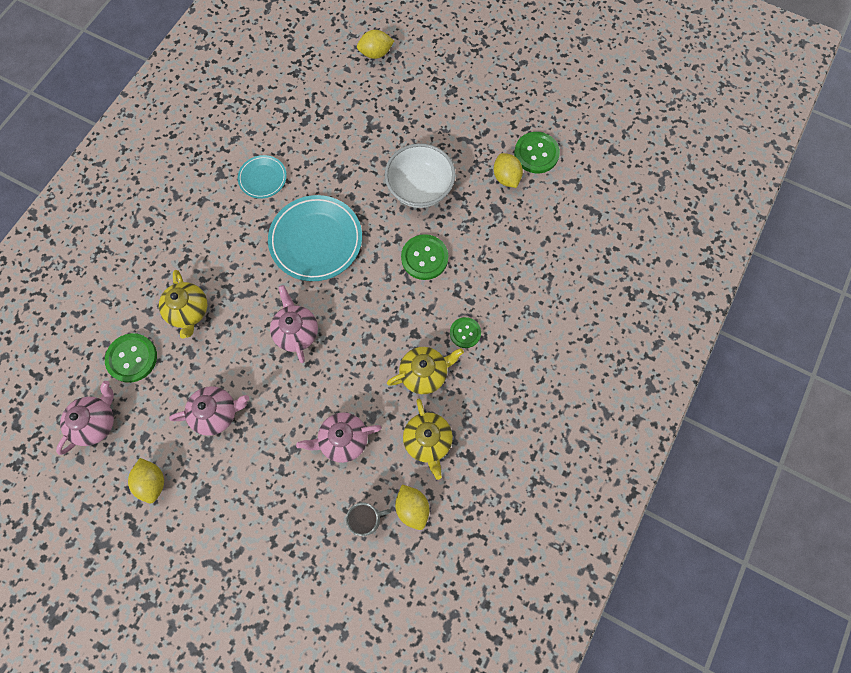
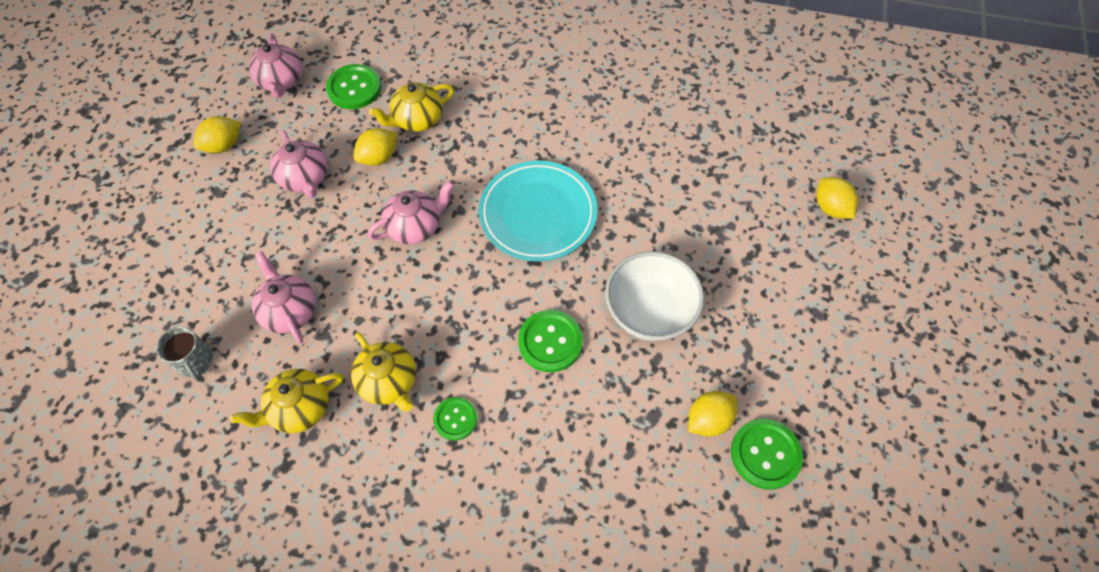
camera: 75 degrees right, 10 degrees down
pink teapot [56,381,114,455] -> pink teapot turned 60 degrees clockwise [249,33,303,98]
turquoise plate [238,155,287,198] -> none
yellow lemon [395,484,429,530] -> yellow lemon moved to [353,128,397,166]

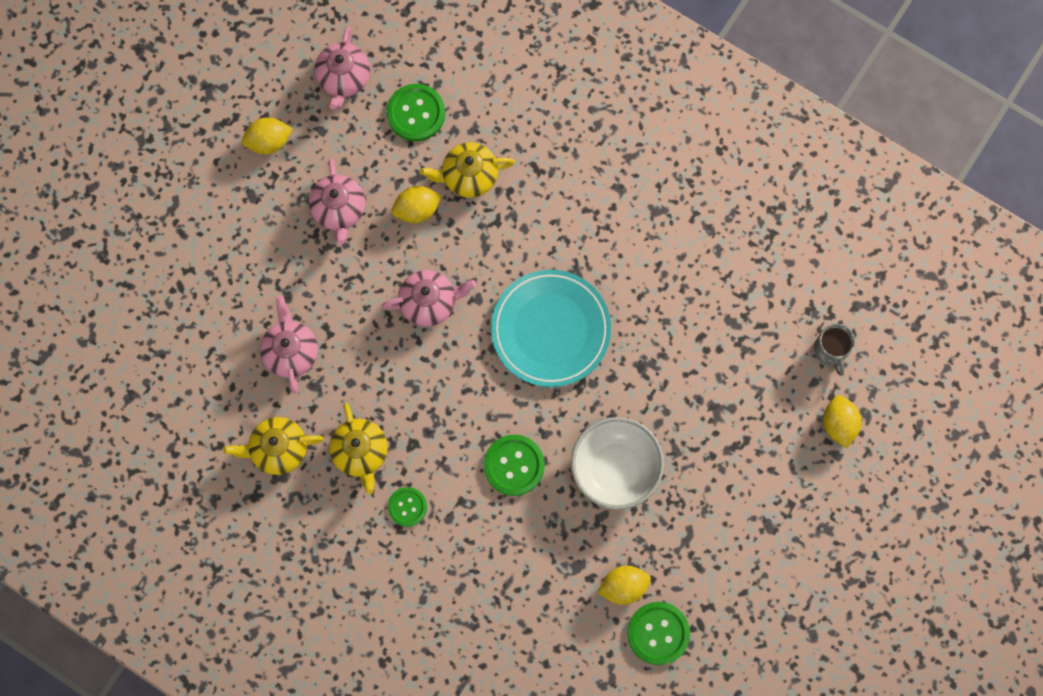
camera: 20 degrees right, 15 degrees up
grey mug [156,326,213,382] -> grey mug moved to [814,324,855,376]

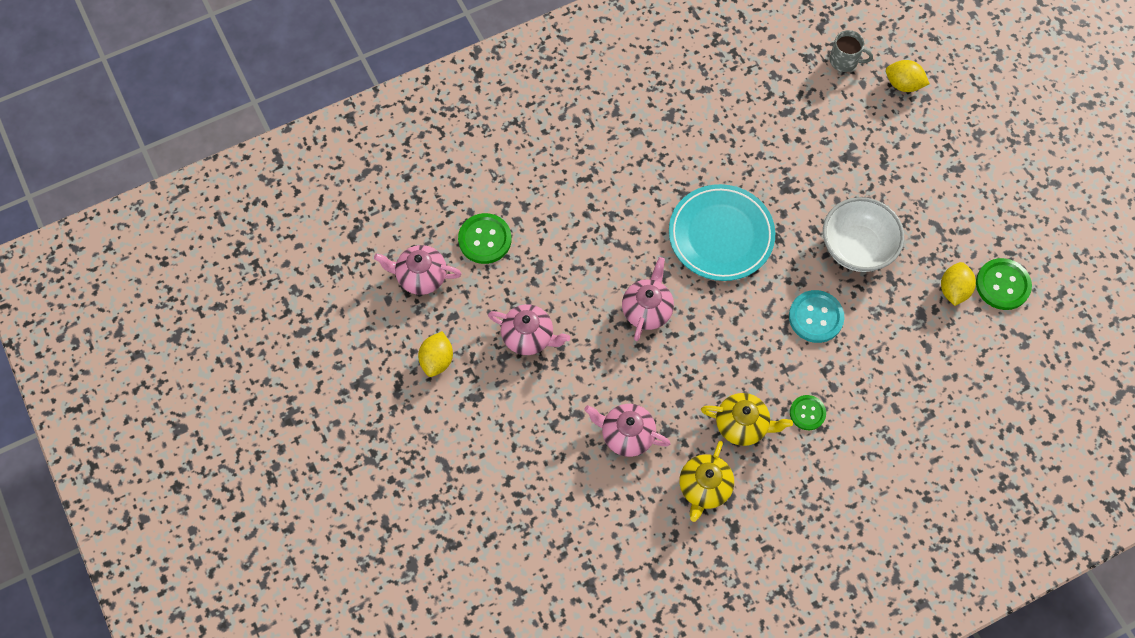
camera: 60 degrees left, 10 degrees down
pink teapot [315,27,370,110] -> pink teapot turned 150 degrees clockwise [374,245,462,295]
yellow lemon [392,186,442,223] -> none
yellow teapot [420,142,515,198] -> none
green button [484,435,545,496] -> turquoise button [789,290,844,343]

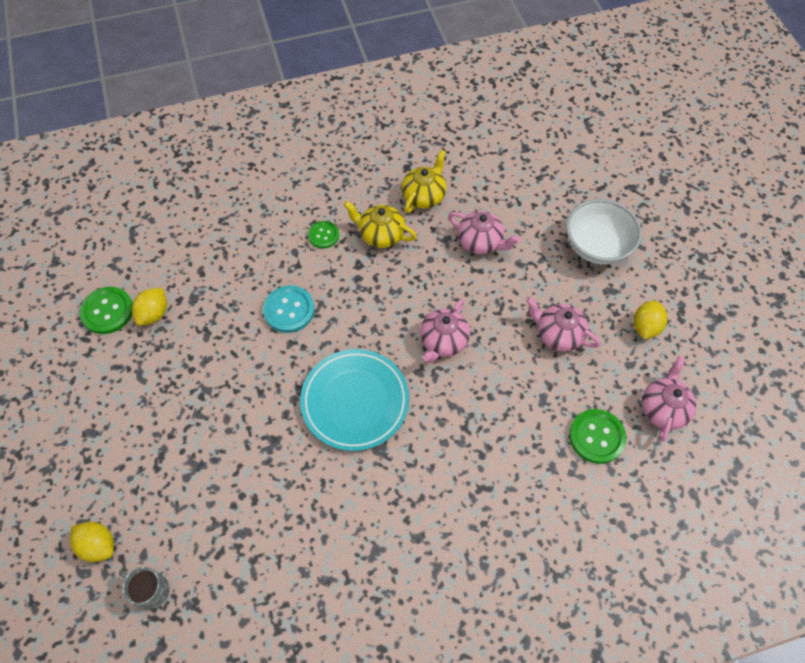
camera: 170 degrees left, 5 degrees down
pink teapot [374,245,462,295] -> pink teapot turned 90 degrees counterclockwise [642,356,696,442]
white bowl [823,197,904,272] -> white bowl moved to [566,199,642,265]

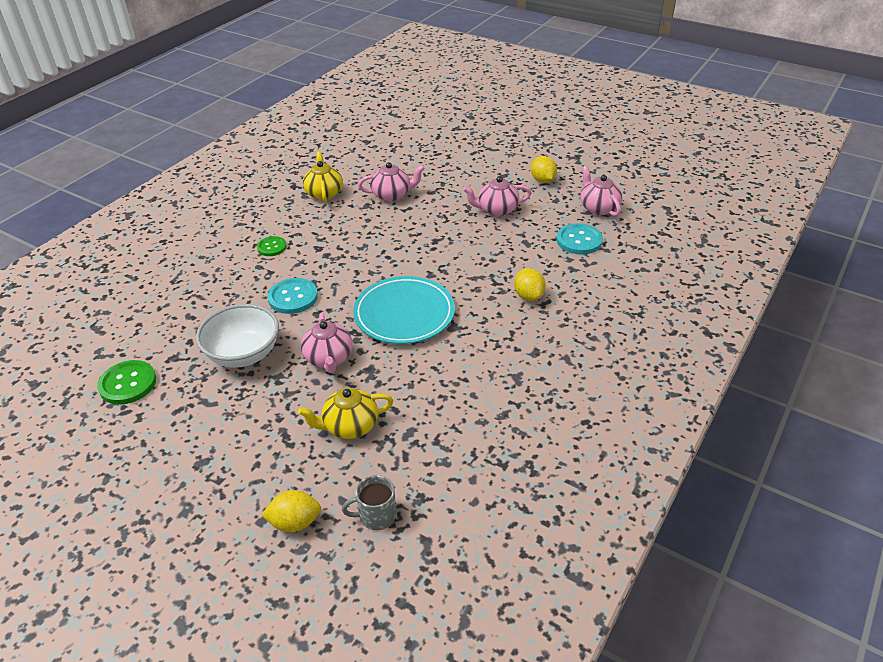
camera: 40 degrees left, 20 degrees down
yellow lemon [132,288,167,326] -> yellow lemon moved to [514,268,546,301]
yellow teapot [344,201,417,248] -> yellow teapot moved to [298,388,393,439]
pink teapot [420,299,470,363] -> pink teapot moved to [301,313,353,373]
white bowl [566,199,642,265] -> white bowl moved to [196,304,279,368]
green button [569,409,626,464] -> turquoise button [557,223,603,255]

